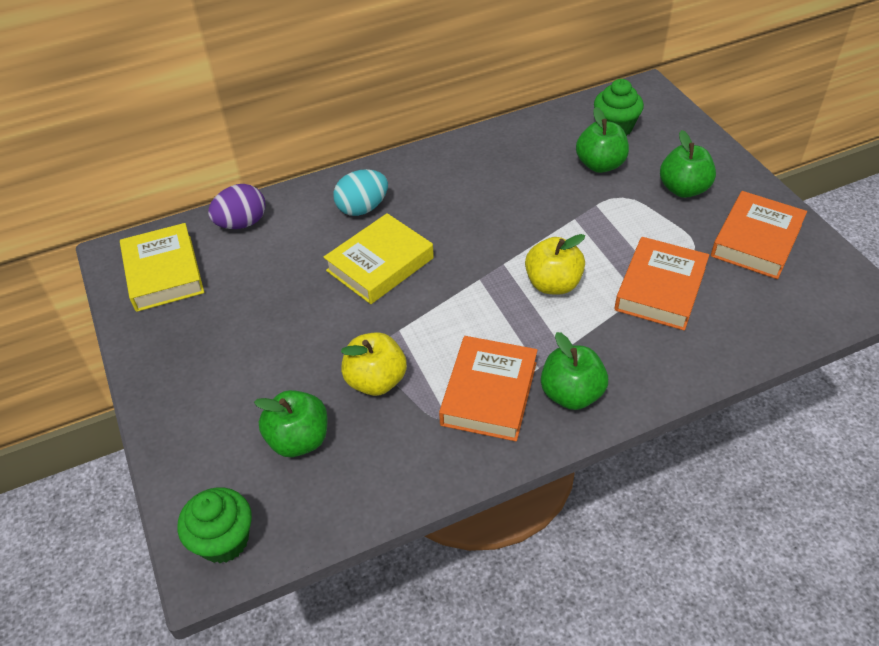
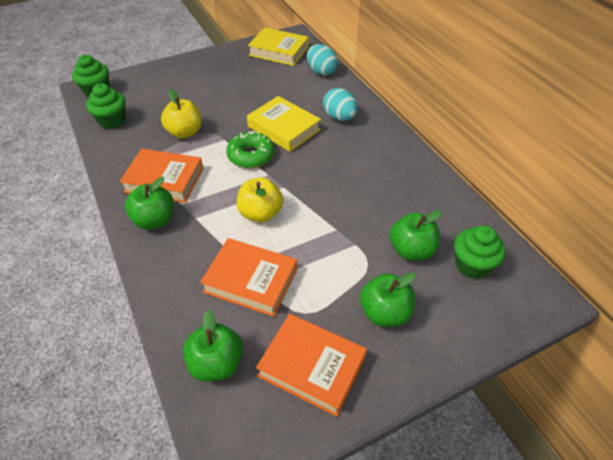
camera: 85 degrees right, 0 degrees up
yellow book [120,223,204,312] -> yellow book turned 45 degrees clockwise [248,28,309,66]
purple egg [208,184,265,229] -> turquoise egg [307,44,338,76]
green apple [254,390,327,457] -> green apple moved to [183,309,243,382]
none -> green cupcake [86,83,126,129]
none -> green donut [226,131,274,168]

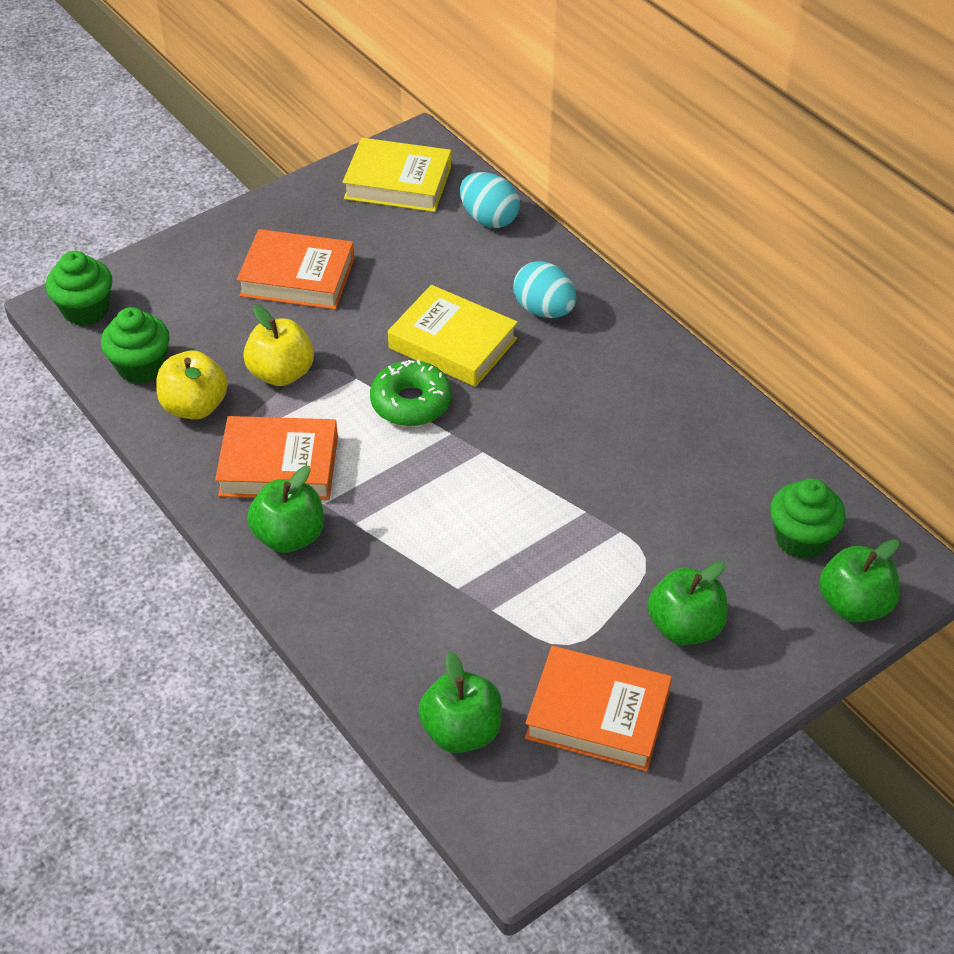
camera: 10 degrees left, 0 degrees up
orange book [200,238,297,317] -> orange book moved to [237,229,355,310]
yellow apple [237,177,283,223] -> yellow apple moved to [156,350,228,419]
green apple [390,210,442,260] -> green apple moved to [819,539,900,623]

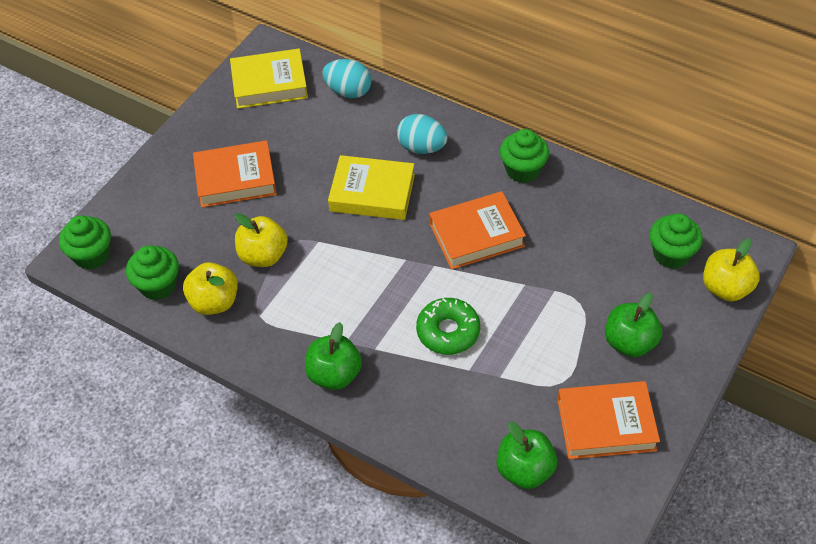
camera: 20 degrees left, 5 degrees up
orange book [215,416,338,500] -> orange book moved to [430,191,526,270]
green donut [370,360,452,426] -> green donut moved to [416,298,480,355]
green apple [819,539,900,623] -> yellow apple [703,238,760,301]
none -> green cupcake [500,129,549,183]

